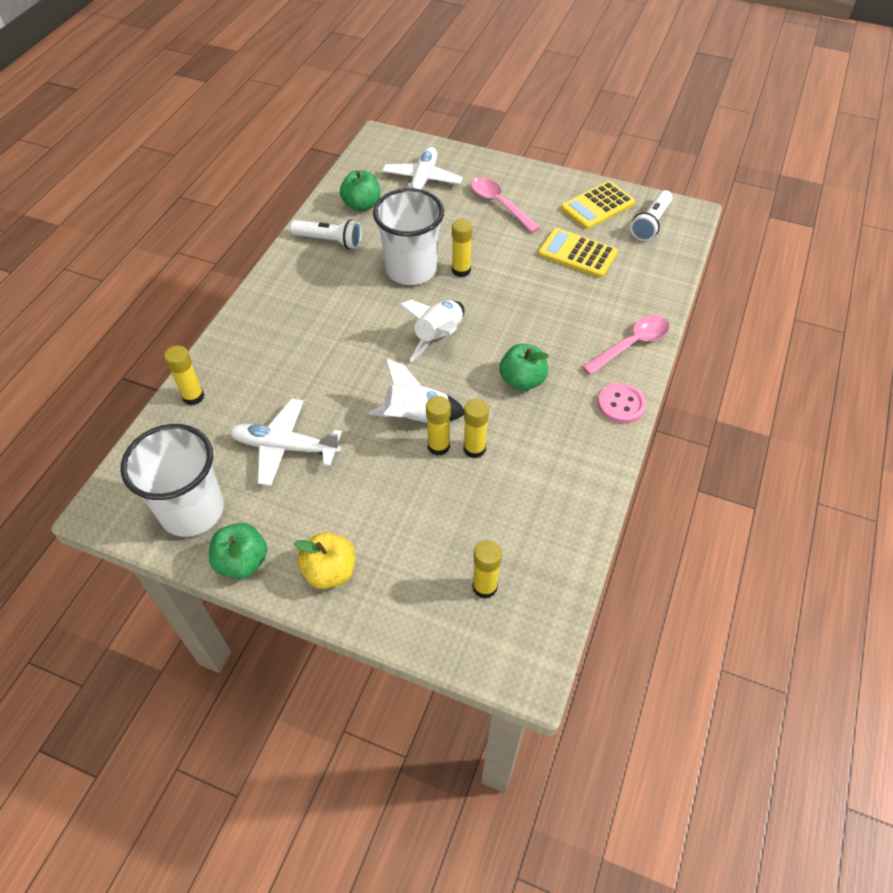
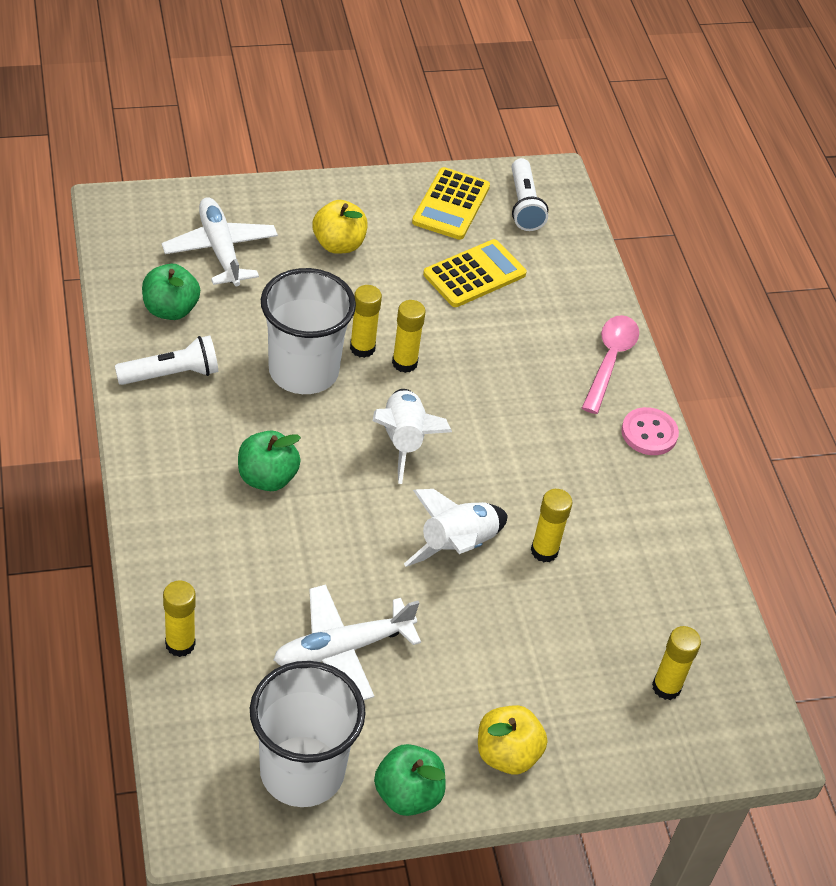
camera: 40 degrees left, 5 degrees down
yellow glue stick [426,396,451,456] -> yellow glue stick moved to [392,300,426,373]
pink spoon [471,177,541,233] -> yellow apple [313,200,368,254]
green apple [500,344,549,391] -> green apple moved to [238,431,301,491]
yellow calculator [538,228,618,278] -> yellow calculator turned 150 degrees clockwise [423,239,527,307]

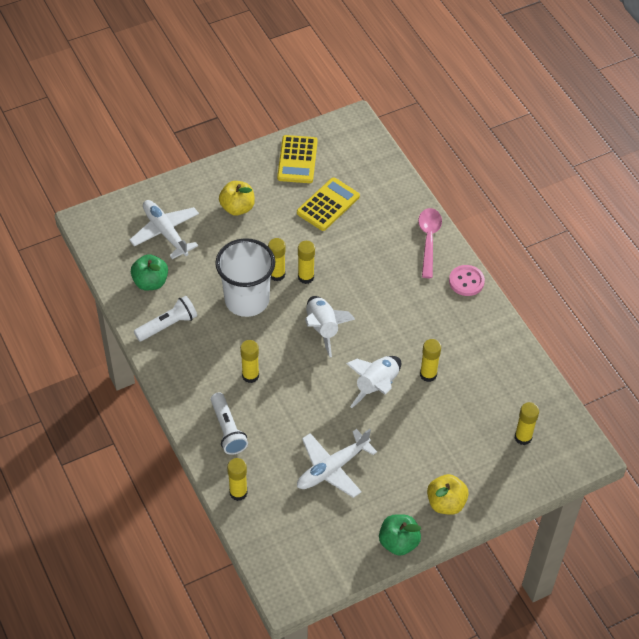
camera: 10 degrees left, 5 degrees up
green apple [238,431,301,491] -> yellow glue stick [240,340,259,383]
white cup [250,661,366,807] -> none
white flashlight [512,158,548,231] -> white flashlight moved to [211,393,248,455]

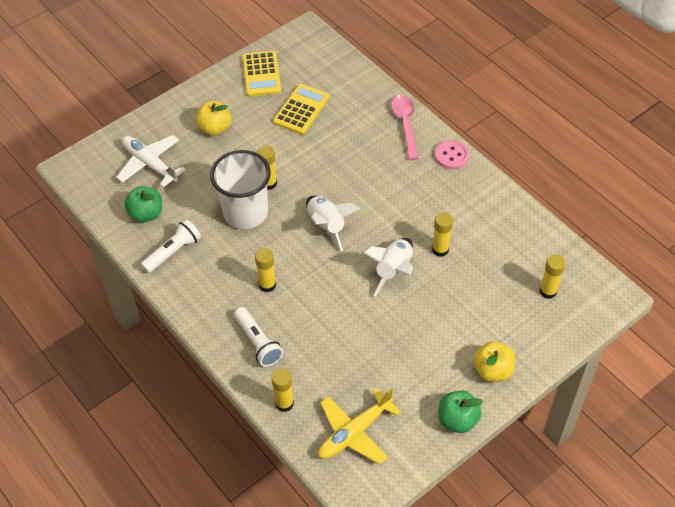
camera: 10 degrees left, 0 degrees up
white plane [297,429,377,498] -> none
yellow glue stick [298,241,315,284] -> none
none -> yellow plane [318,388,401,464]

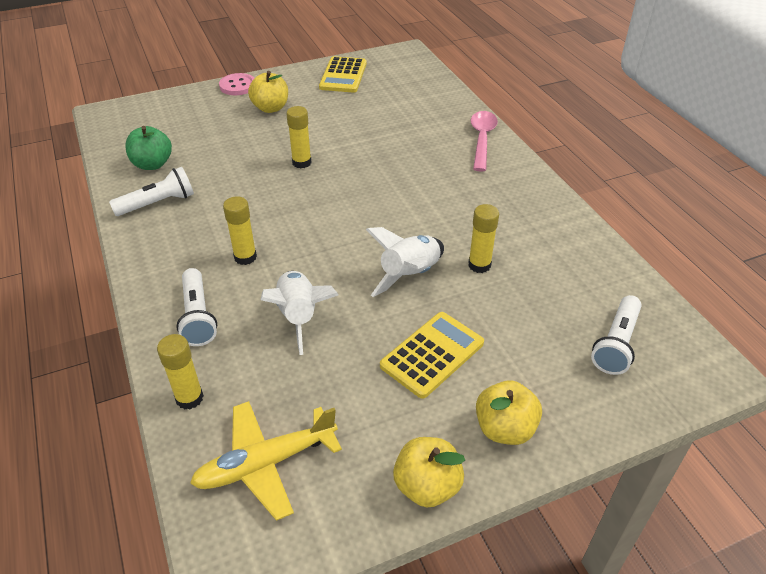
camera: 15 degrees right, 10 degrees down
white plane [116,135,186,188] -> none
white cup [210,150,271,229] -> none
yellow calculator [273,84,330,135] -> yellow calculator moved to [380,312,484,399]
white rocket [306,196,360,252] -> white rocket moved to [261,271,338,355]
pink button [435,140,469,169] -> pink button moved to [219,73,254,95]
green apple [438,391,483,433] -> yellow apple [393,437,465,508]
yellow glue stick [539,254,566,299] -> white flashlight [591,295,642,375]

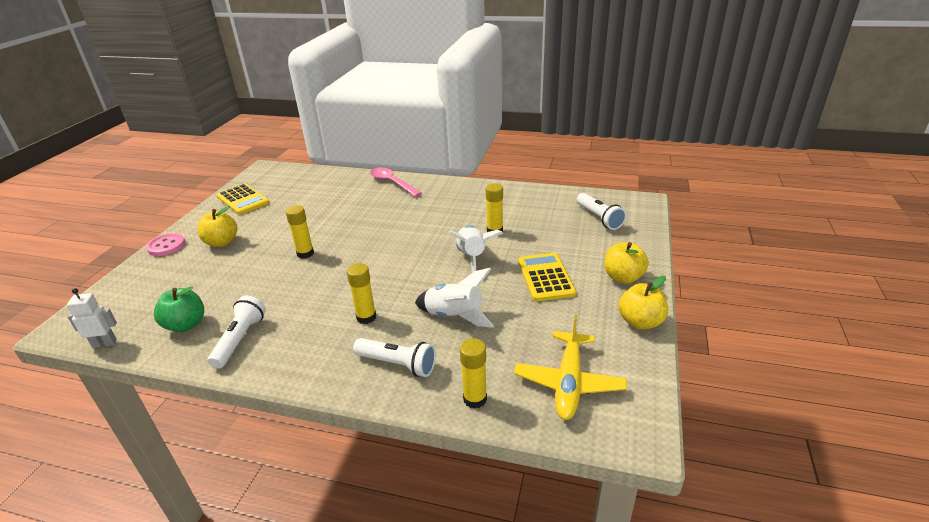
camera: 50 degrees left, 10 degrees down
none -> white robot [67,288,117,348]

